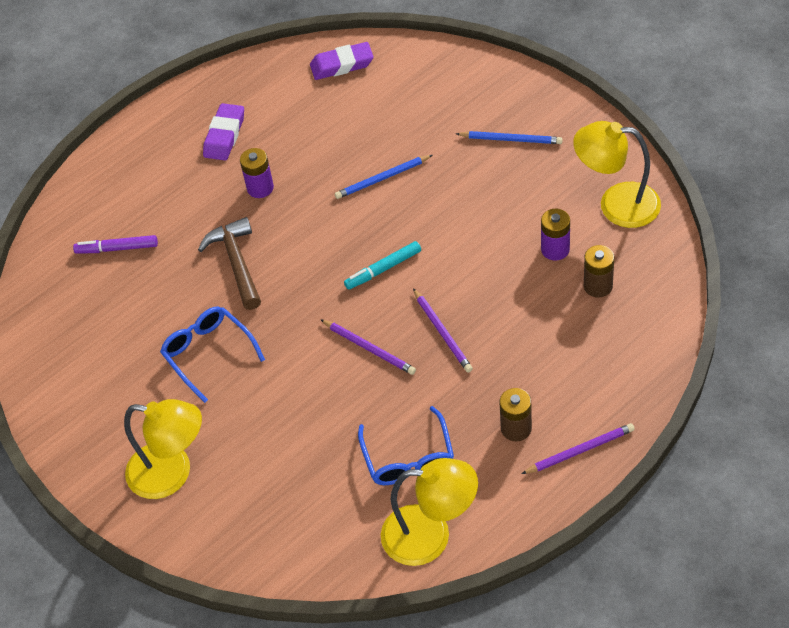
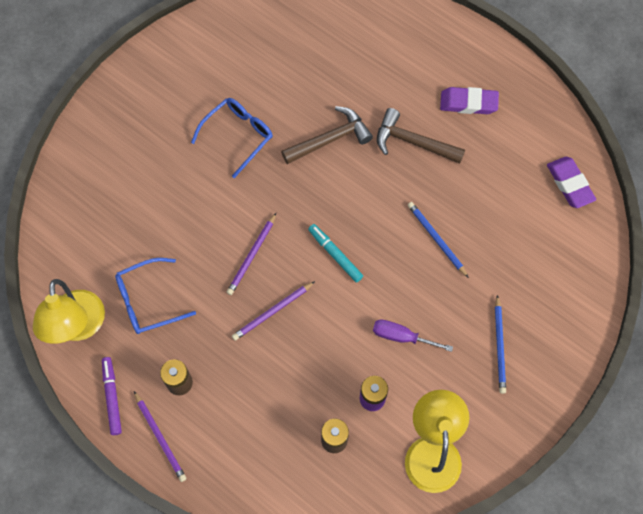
camera: 75 degrees right, 15 degrees up
purple marker [73,235,158,254] -> purple marker moved to [102,357,122,435]
yellow lamp [124,399,202,499] -> none
purple battery [240,148,274,198] -> brown hammer [377,108,465,164]
none -> purple screwdriver [373,319,453,352]

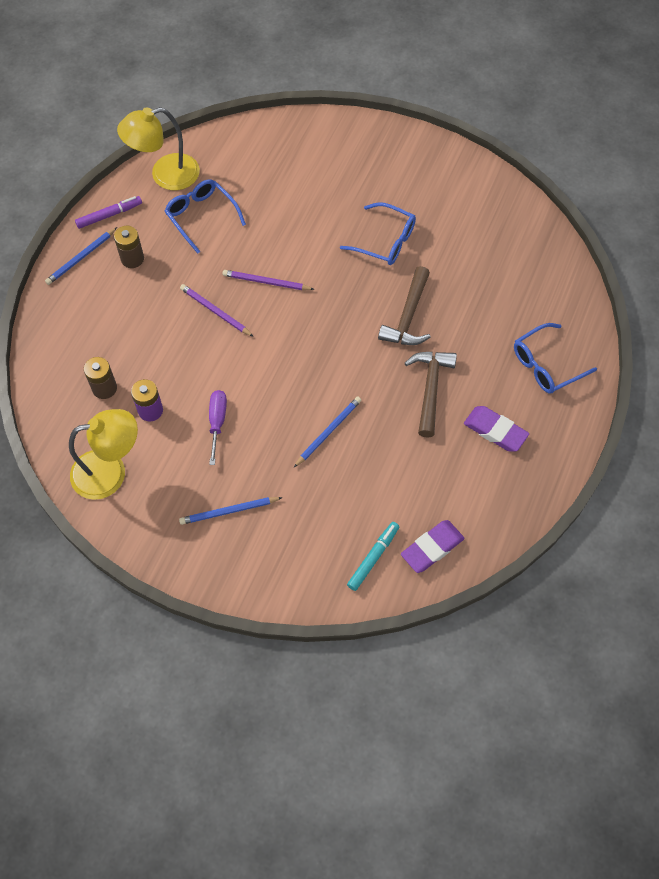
camera: 75 degrees right, 5 degrees down
purple pencil [134,391,187,482] -> blue pencil [45,227,117,285]
brown hammer [281,106,373,164] -> brown hammer turned 60 degrees clockwise [378,266,431,345]
turquoise marker [308,224,363,282] -> turquoise marker moved to [347,522,399,591]
purple eraser [440,87,499,114] -> purple eraser turned 45 degrees counterclockwise [464,406,529,452]
none -> blue glasses [514,323,597,394]

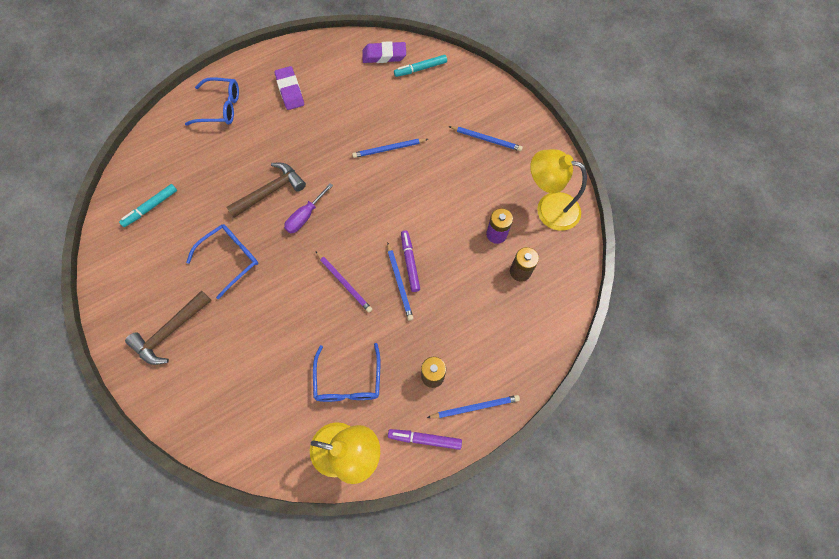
camera: 145 degrees left, 5 degrees up
purple pencil [180,284,254,337] -> blue pencil [387,242,413,321]
purple screwdriver [209,390,227,465] -> purple screwdriver moved to [284,183,333,233]
blue glasses [340,202,416,265] -> blue glasses turned 75 degrees clockwise [186,224,258,299]
brown hammer [405,352,457,438] -> brown hammer moved to [125,290,212,365]
none -> turquoise marker [119,184,177,227]
none -> purple marker [401,231,420,292]

